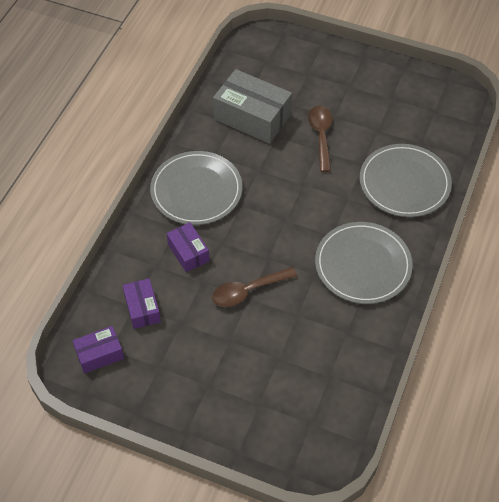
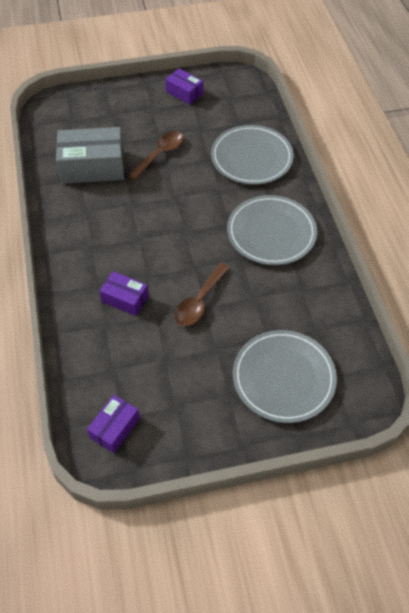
camera: 35 degrees left, 0 degrees up
purple box [122,278,161,329] -> purple box moved to [165,68,203,105]
grey plate [150,151,242,225] -> grey plate moved to [233,330,337,423]
brown spoon [308,106,332,172] -> brown spoon turned 75 degrees clockwise [128,131,184,180]

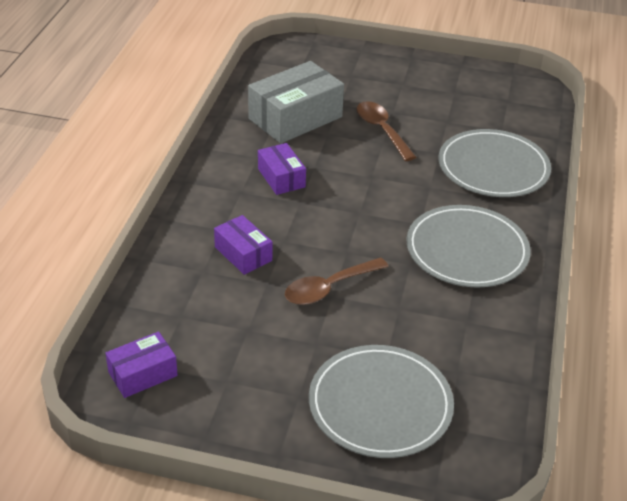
camera: 25 degrees right, 15 degrees down
grey box [56,127,124,184] -> grey box turned 60 degrees counterclockwise [248,61,344,143]
brown spoon [128,131,184,180] -> brown spoon turned 90 degrees counterclockwise [357,101,416,161]
purple box [165,68,203,105] -> purple box moved to [258,143,306,195]

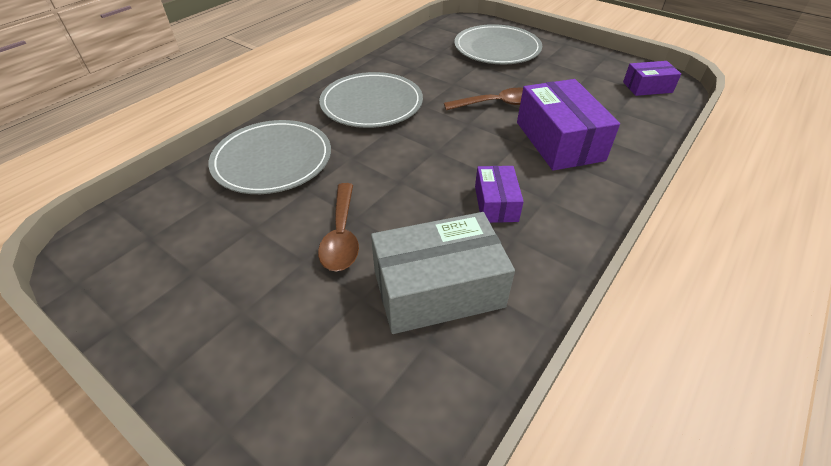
camera: 155 degrees left, 5 degrees up
purple box [214,215,272,275] -> purple box [517,79,620,171], size x1.81

